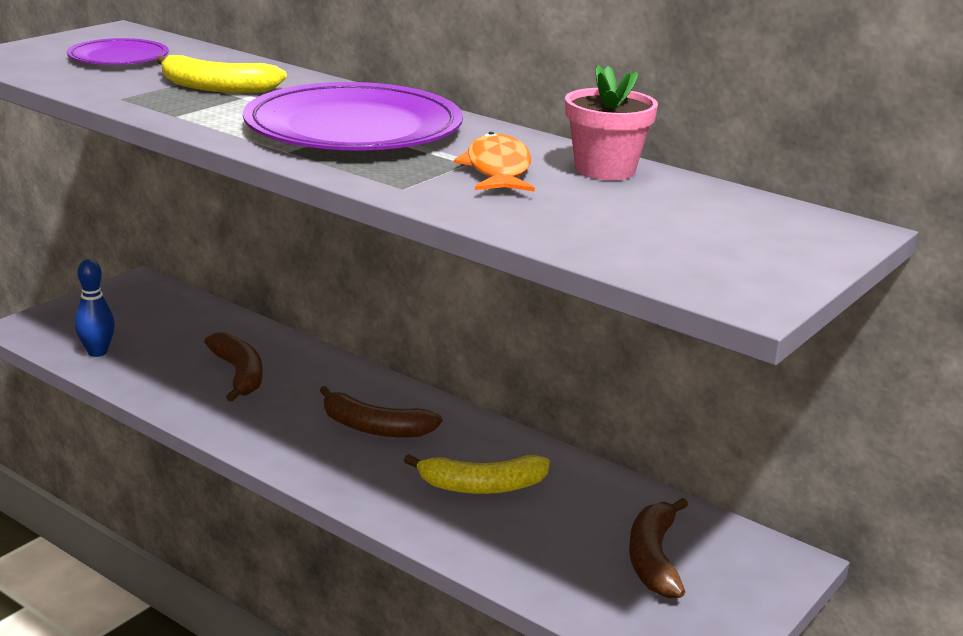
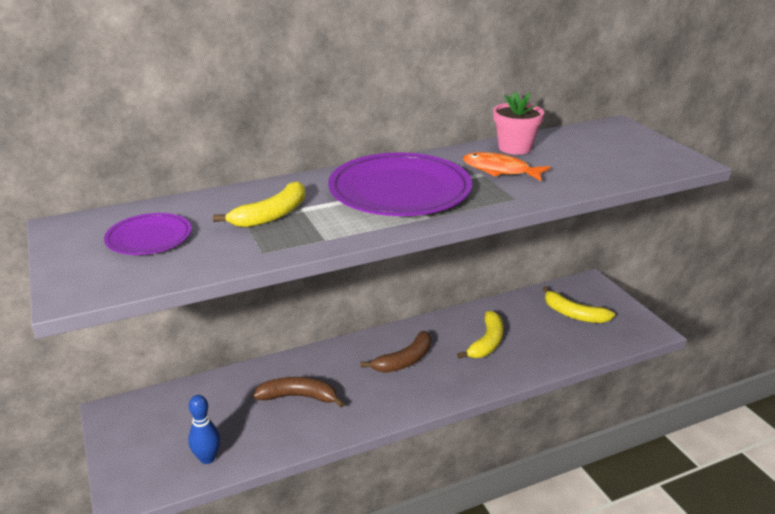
camera: 60 degrees left, 5 degrees up
brown banana [629,498,688,598] -> yellow banana [542,286,615,323]

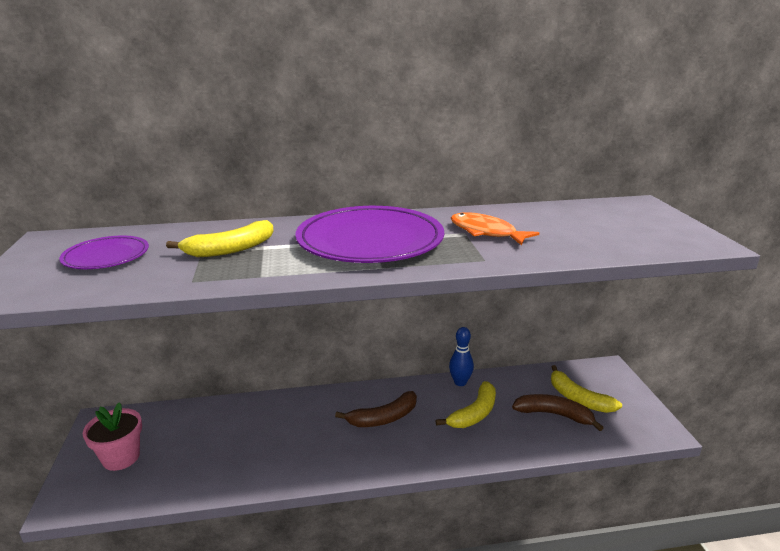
camera: 15 degrees right, 5 degrees down
blue bowling pin [188,395,220,464] -> blue bowling pin moved to [449,327,474,386]
brown banana [253,377,345,408] -> brown banana moved to [512,394,604,431]
pink flower pot [493,92,544,155] -> pink flower pot moved to [83,402,142,471]

